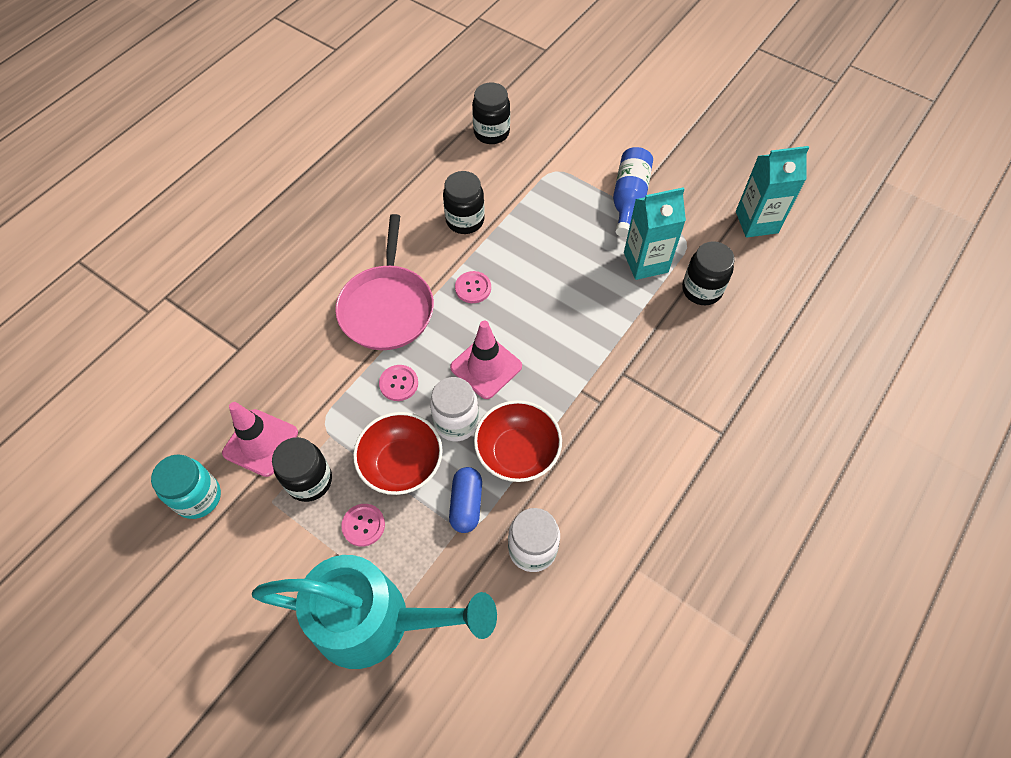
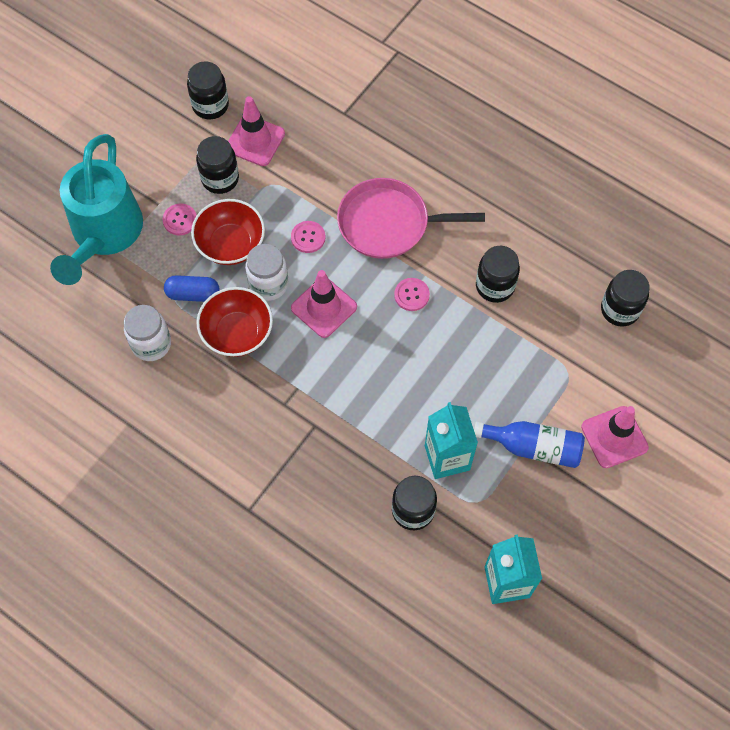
camera: 90 degrees right, 5 degrees up
turquoise jar [151,454,221,519] -> black jar [187,61,229,119]
none -> pink traffic cone [581,406,649,468]

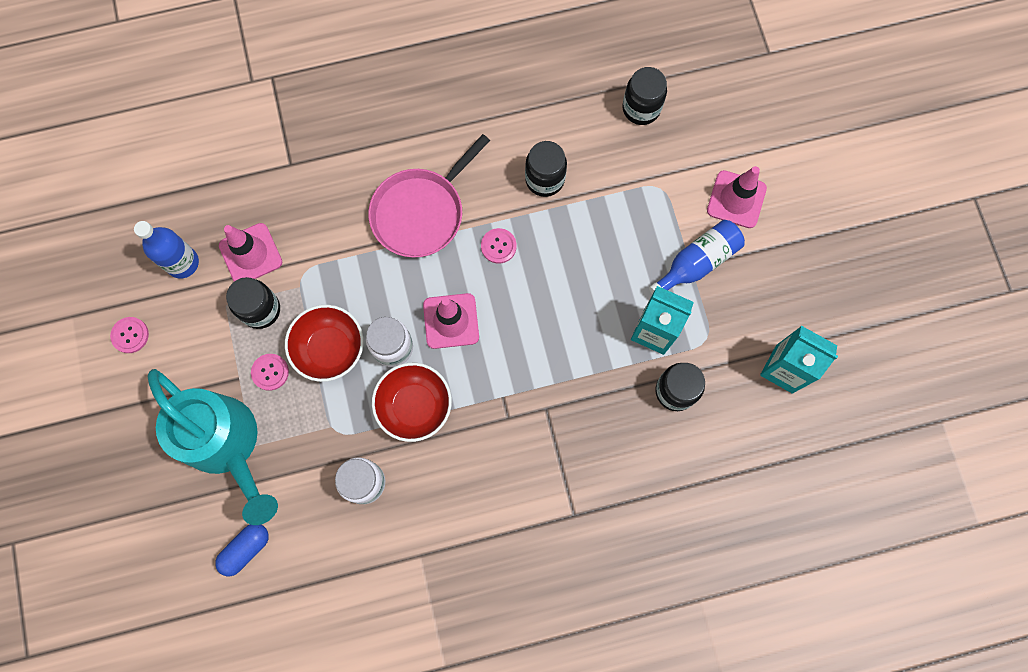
camera: 50 degrees left, 10 degrees up
blue capsule [164,275,219,302] -> blue capsule moved to [215,525,269,576]
black jar [187,61,229,119] -> blue bottle [134,221,199,279]
pink button [291,221,325,253] -> pink button moved to [110,317,149,353]

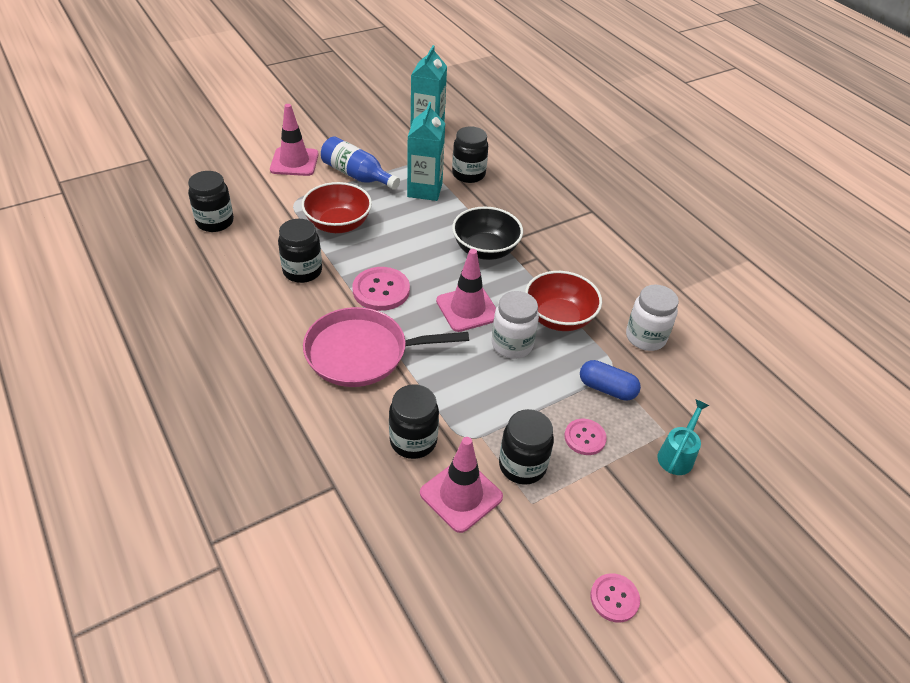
camera: 110 degrees left, 30 degrees down
blue bottle [134,221,199,279] -> none
turquoise watering can [148,369,278,525] -> turquoise watering can [657,399,710,475], size x0.41
blue capsule [215,525,269,576] -> blue capsule moved to [580,360,641,401]
red bowl [285,305,363,382] -> red bowl moved to [302,182,372,233]
pink pan [368,134,490,258] -> pink pan turned 150 degrees clockwise [303,307,469,387]
pink button [481,228,517,264] -> pink button [353,267,410,311], size x1.61
none -> black jar [389,384,439,459]
none -> black bowl [452,207,523,260]

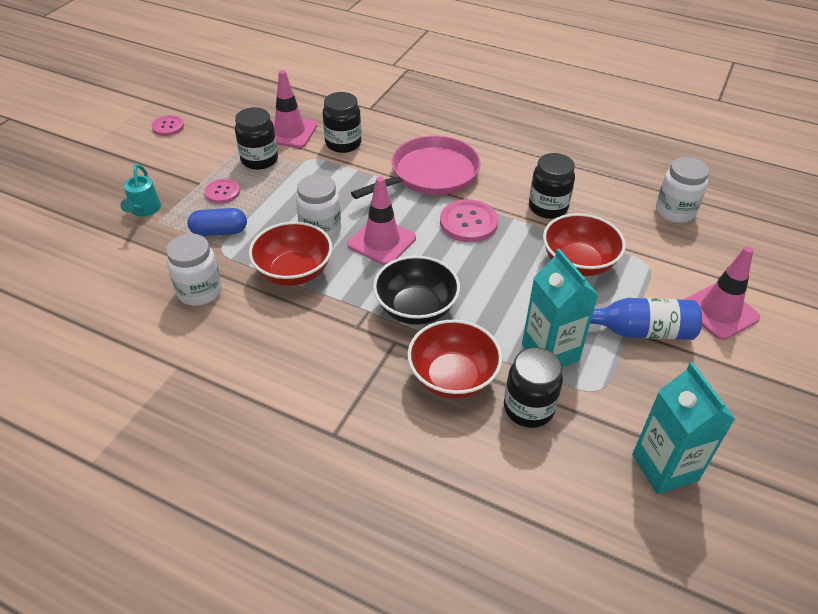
camera: 150 degrees right, 0 degrees up
black jar [188,171,234,232] -> white jar [656,157,709,223]
none -> red bowl [407,320,502,399]

